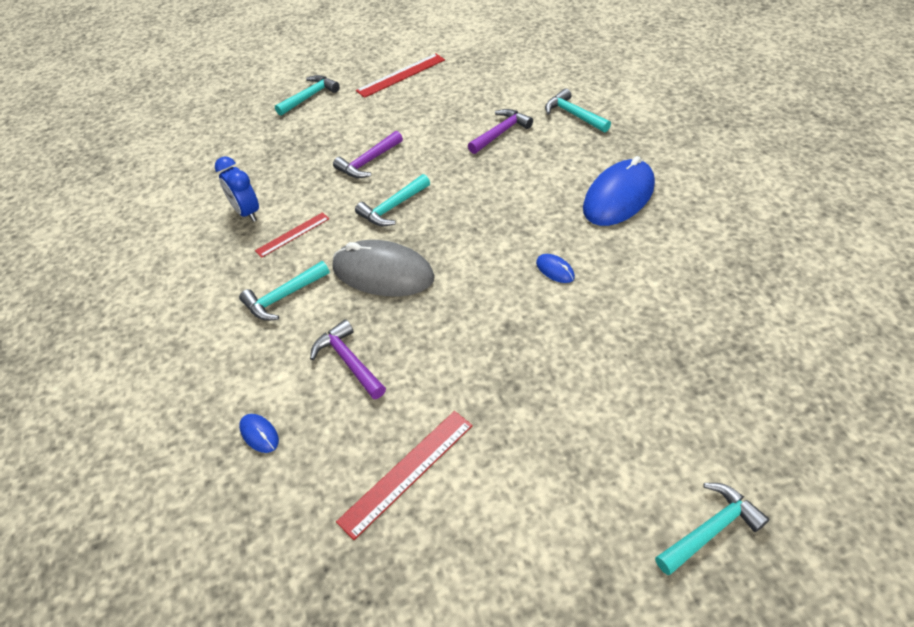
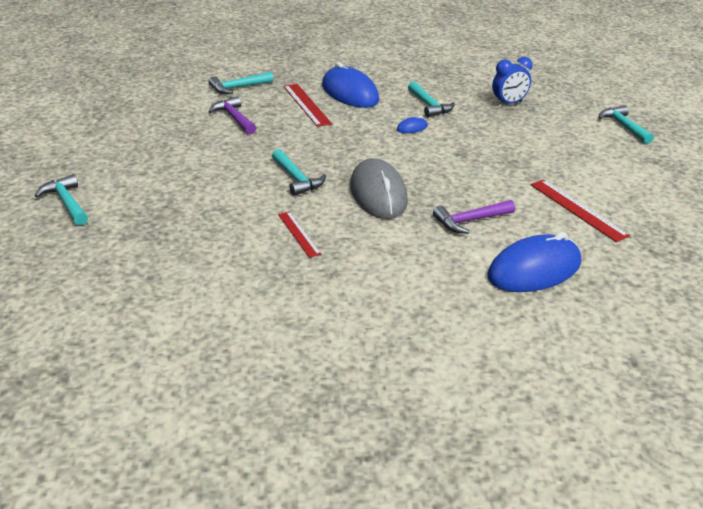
camera: 80 degrees left, 15 degrees down
blue clock [215,156,259,222] -> blue clock moved to [492,57,532,106]
turquoise hammer [239,261,330,321] -> turquoise hammer moved to [408,82,455,117]
blue mouse [239,414,279,453] -> blue mouse [488,232,581,292], size x2.40
purple hammer [333,131,403,178] -> none
grey mouse [333,240,435,297] -> grey mouse turned 45 degrees counterclockwise [350,158,408,219]
red ruler [356,53,445,98] -> red ruler moved to [283,84,332,127]

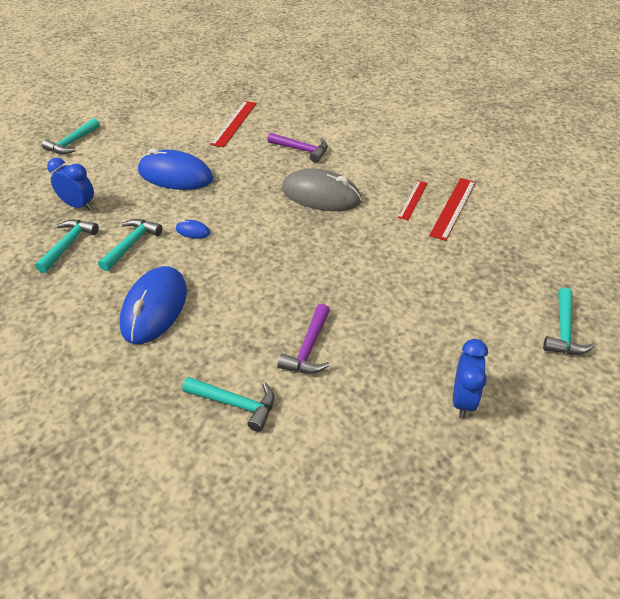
camera: 130 degrees left, 10 degrees up
turquoise hammer [272,149,326,196] -> turquoise hammer moved to [35,220,99,273]
red ruler [283,84,332,127] -> red ruler moved to [429,178,476,241]
grey mouse [350,158,408,219] -> grey mouse turned 75 degrees clockwise [282,169,362,211]
blue mouse [488,232,581,292] -> blue mouse moved to [138,148,213,190]
none -> blue clock [453,339,488,418]

